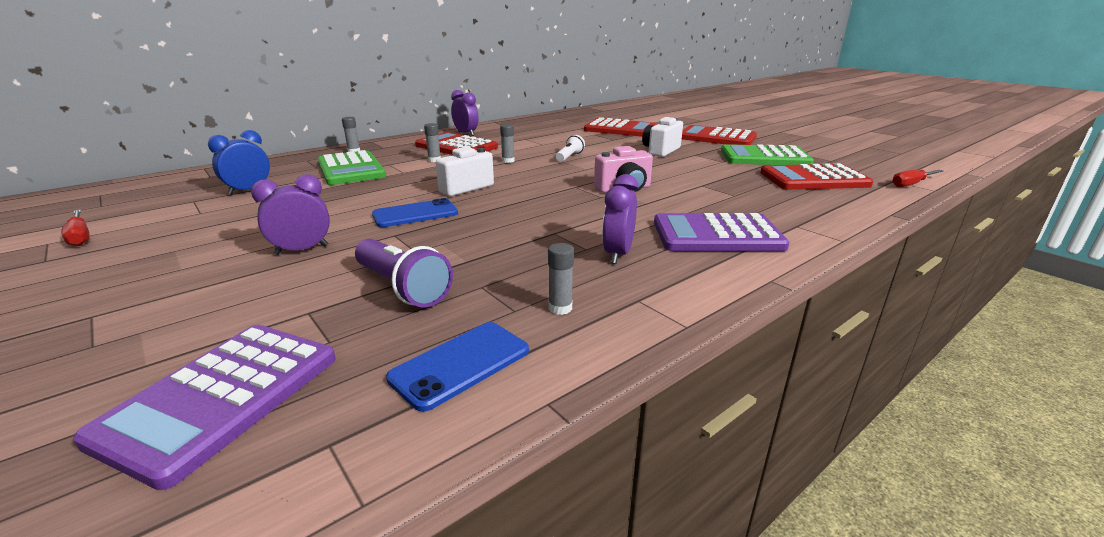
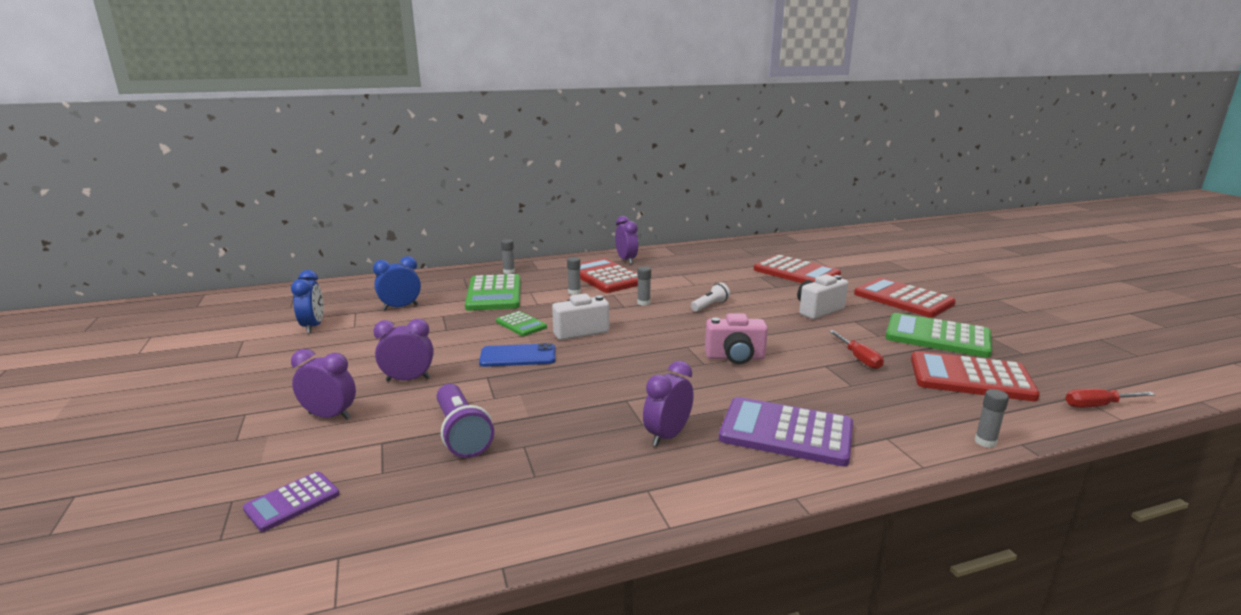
camera: 20 degrees right, 5 degrees down
red screwdriver [61,210,90,246] -> red screwdriver moved to [829,330,884,369]
purple calculator [73,325,336,490] -> purple calculator [243,471,340,532], size x0.54
blue phone [386,322,529,412] -> none
grey glue stick [548,243,574,315] -> grey glue stick moved to [975,389,1009,448]
none -> blue clock [291,270,323,333]
none -> purple clock [291,349,356,420]
none -> green calculator [496,311,547,336]

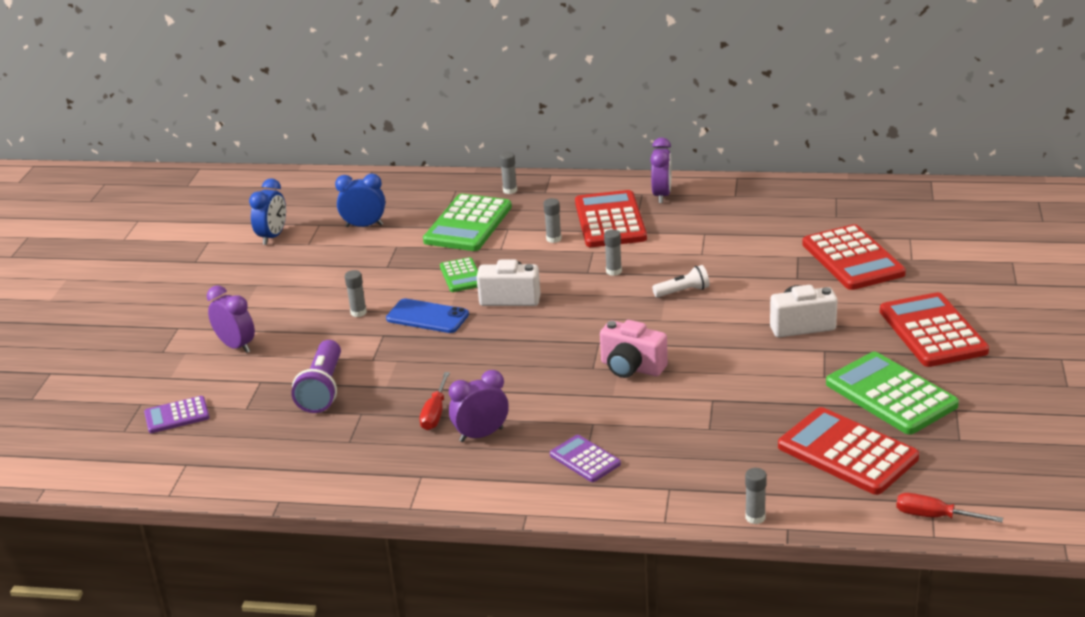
camera: 30 degrees right, 10 degrees up
purple clock [373,319,434,382] -> none
purple calculator [719,397,853,466] -> purple calculator [550,435,621,482], size x0.54
red screwdriver [829,330,884,369] -> red screwdriver moved to [420,372,450,430]
none -> grey glue stick [345,270,367,317]

